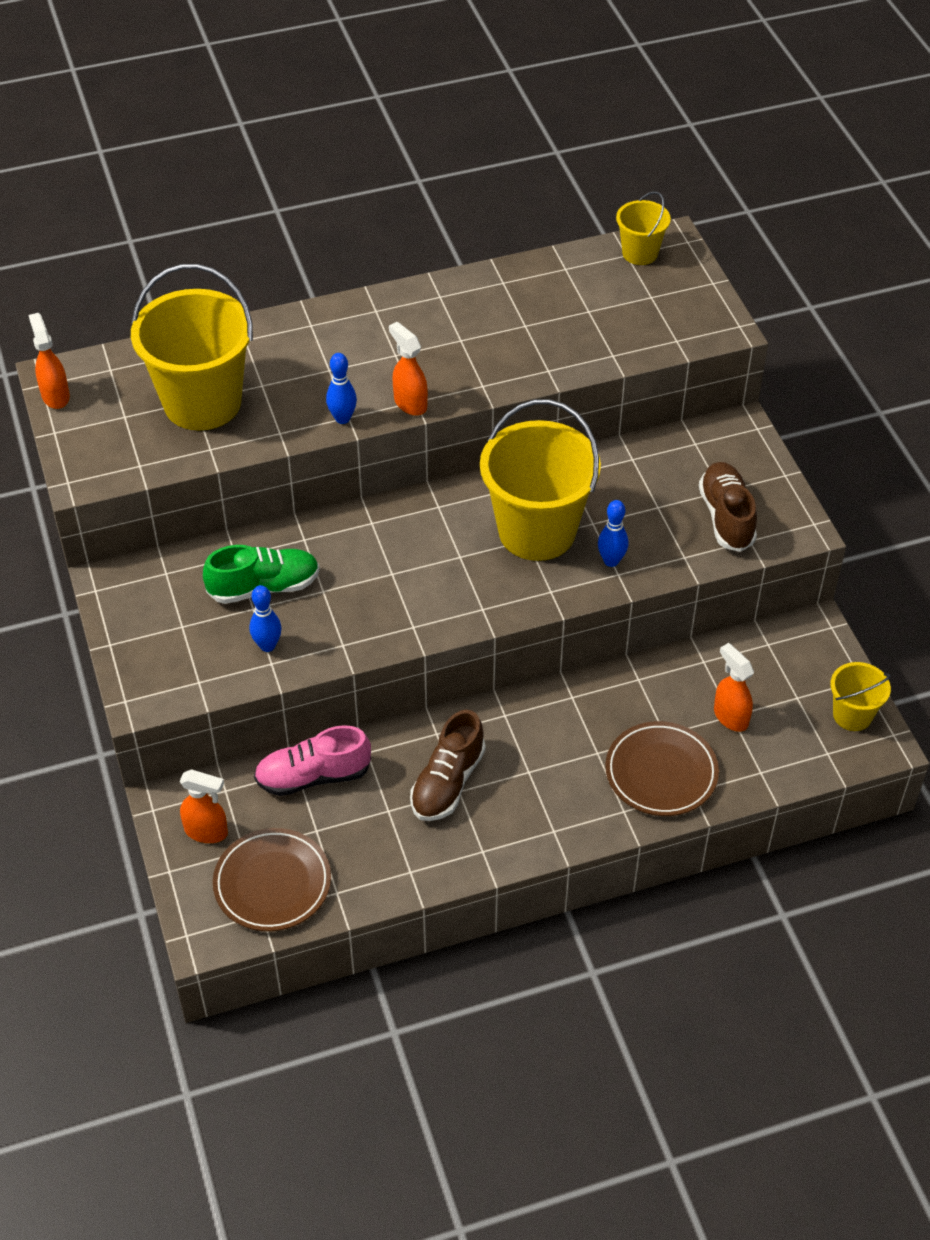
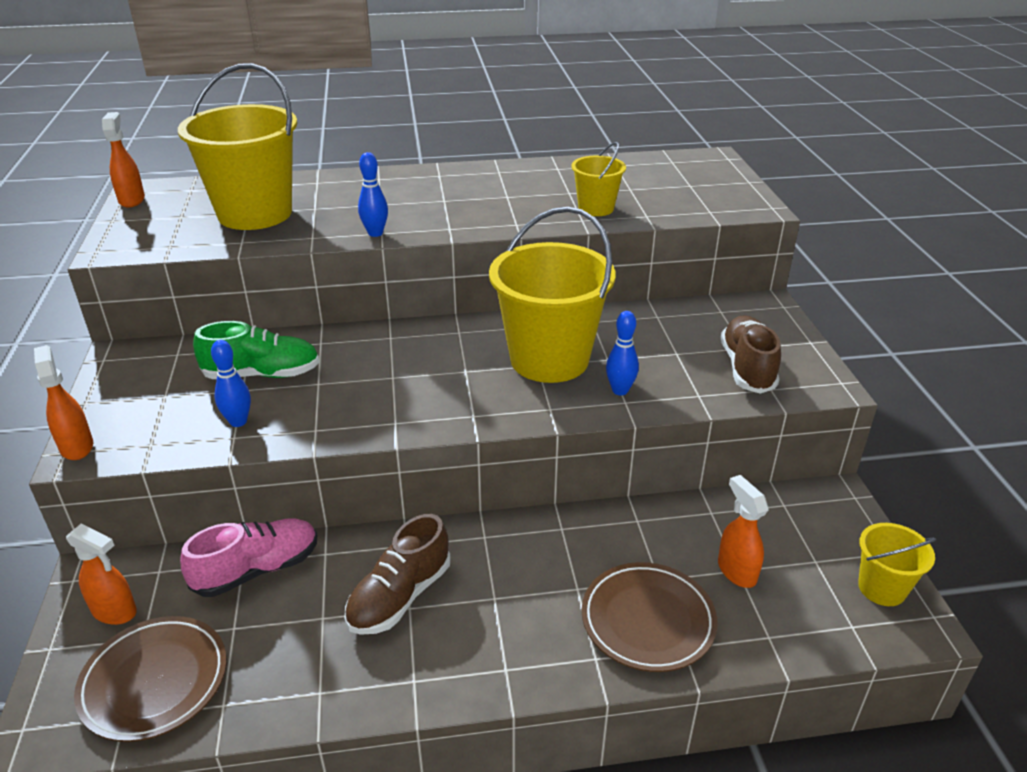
camera: 10 degrees right, 15 degrees down
pink shoe [254,725,371,796] -> pink shoe turned 150 degrees clockwise [180,518,317,597]
orange spray bottle [389,322,428,416] -> orange spray bottle moved to [34,345,93,460]
yellow bucket [616,191,671,265] -> yellow bucket moved to [571,142,626,216]

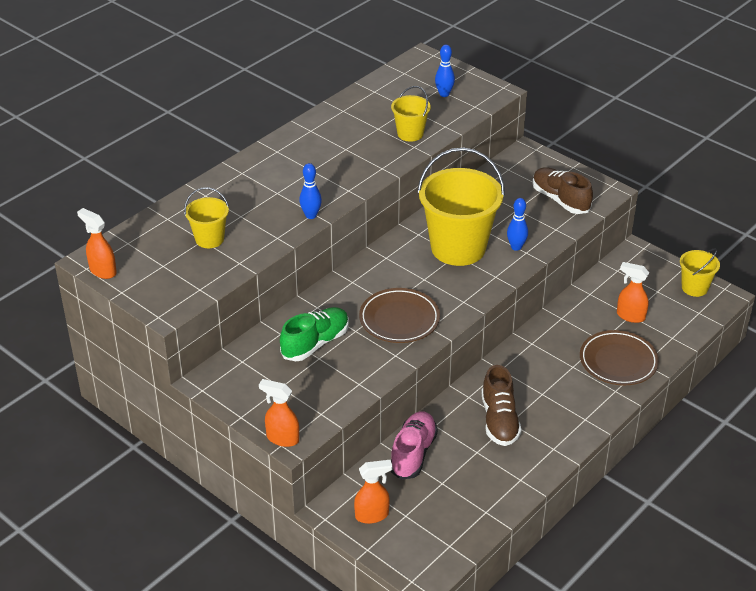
camera: 40 degrees left, 5 degrees up
brown plate [74,616,227,742] -> brown plate moved to [359,288,440,343]
yellow bucket [178,63,297,230] -> yellow bucket [184,187,229,248], size x0.49
blue bowling pin [211,340,251,427] -> blue bowling pin moved to [435,45,455,97]

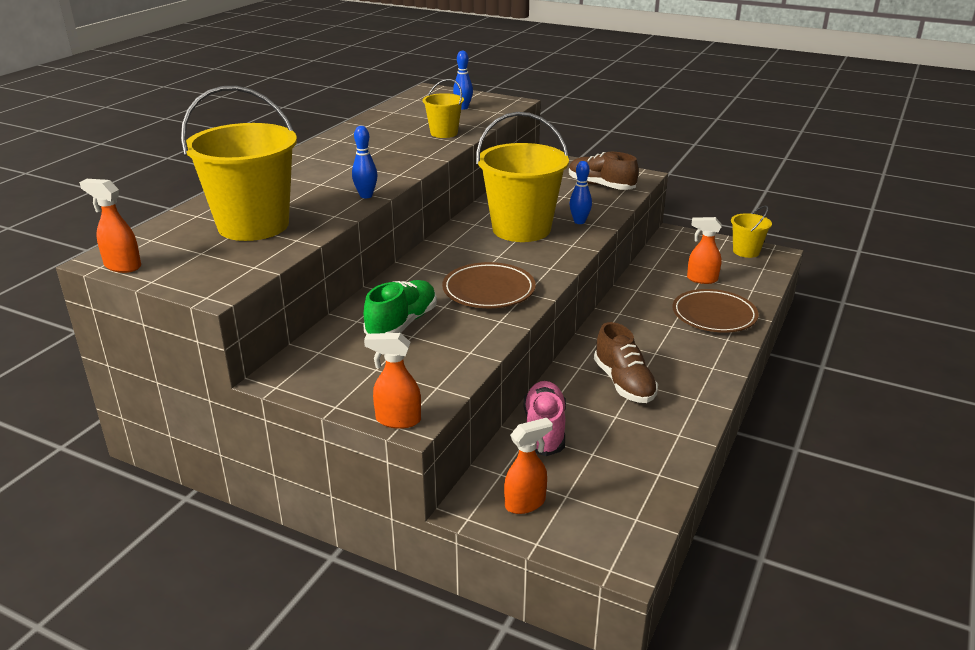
camera: 15 degrees left, 10 degrees down
yellow bucket [184,187,229,248] -> yellow bucket [181,86,297,241], size x2.03

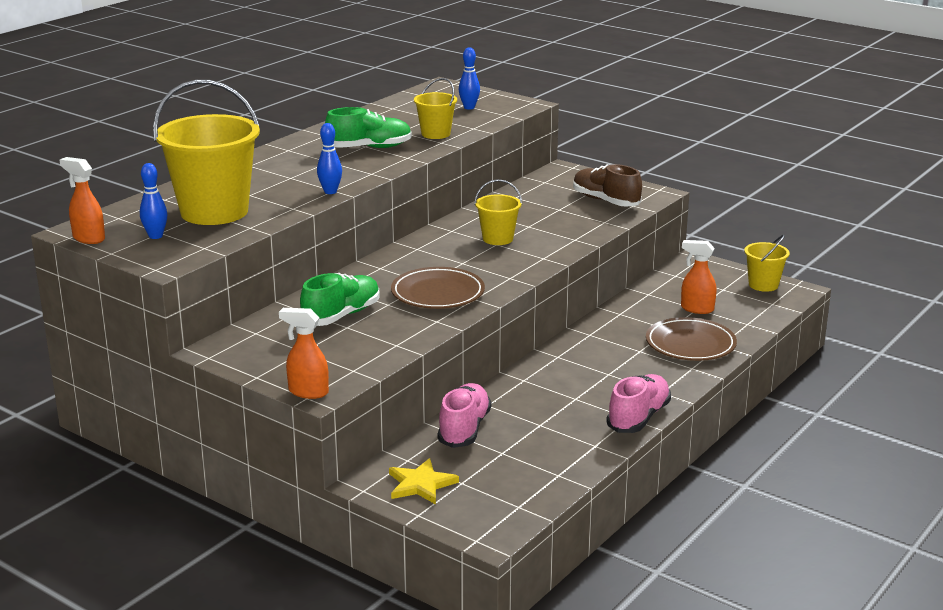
camera: 10 degrees right, 5 degrees down
yellow bucket [476,112,569,242] -> yellow bucket [474,179,522,245], size x0.49
orange spray bottle [504,418,553,514] -> yellow star [389,458,459,504]
blue bowling pin [569,161,592,224] -> blue bowling pin moved to [140,163,167,239]
brown shoe [594,322,658,403] -> none
none -> green shoe [325,107,412,148]
none -> pink shoe [606,374,671,433]

